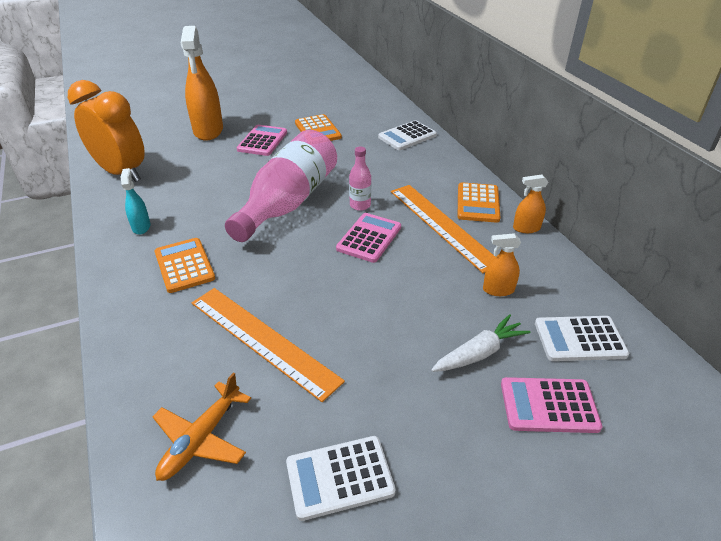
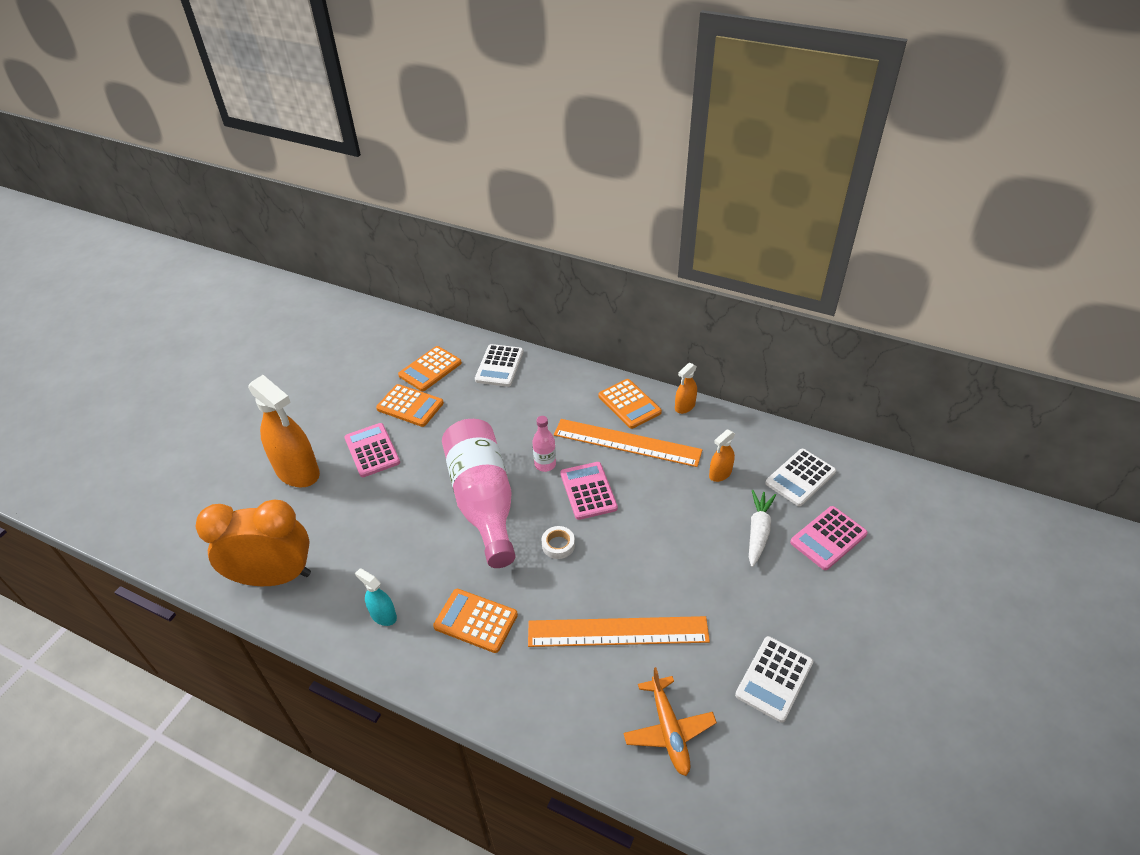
camera: 40 degrees left, 5 degrees up
none -> orange calculator [398,346,462,391]
none -> white tape [542,526,575,559]

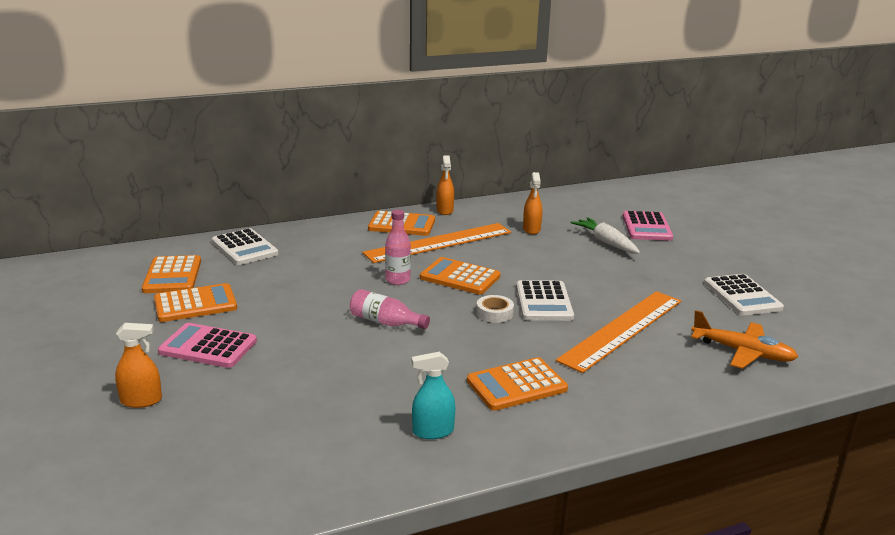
camera: 50 degrees left, 20 degrees down
orange clock [195,500,311,586] -> none
orange spray bottle [248,375,320,487] -> orange spray bottle [115,323,162,408], size x0.48
pink bottle [442,419,516,568] -> pink bottle [350,289,430,329], size x0.42
pink calculator [560,462,618,520] -> orange calculator [420,257,500,295]
white calculator [765,449,836,506] -> white calculator moved to [516,280,574,321]

